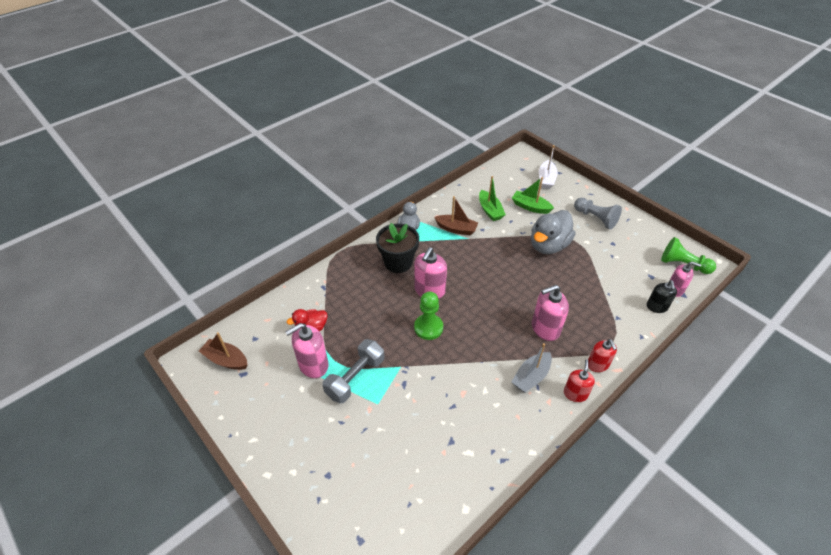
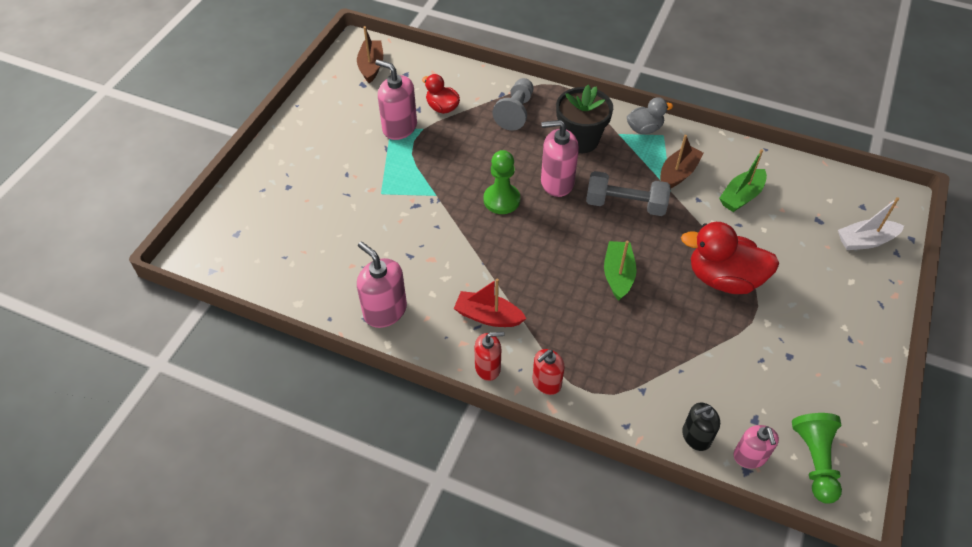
camera: 65 degrees right, 5 degrees up
grey dumbbell [322,339,384,404] -> grey dumbbell moved to [586,171,671,216]
brown boat [434,196,478,235] -> brown boat turned 135 degrees counterclockwise [660,135,704,188]
green boat [512,177,554,214] -> green boat moved to [604,240,637,300]
grey boat [512,343,552,393] -> red boat [454,278,527,327]
grey duck [531,210,575,254] -> red duck [681,222,779,294]
pink soap dispenser [532,285,569,341] -> pink soap dispenser moved to [357,241,407,328]
grey pawn [574,198,622,229] -> grey pawn moved to [492,78,533,130]

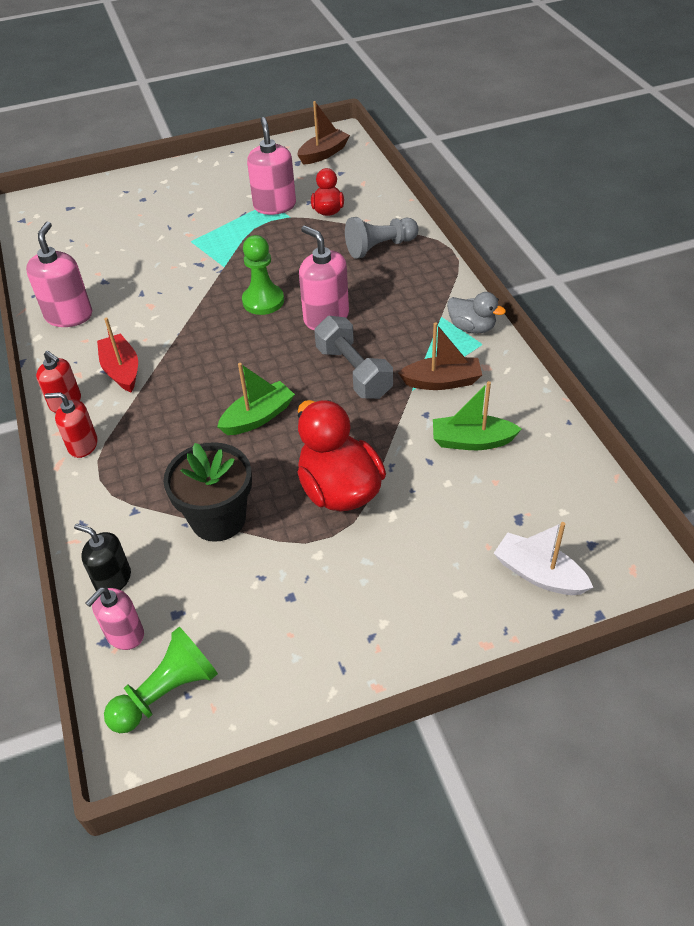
camera: 50 degrees right, 5 degrees down
black flower pot [556,85,613,153] -> black flower pot moved to [163,442,252,542]

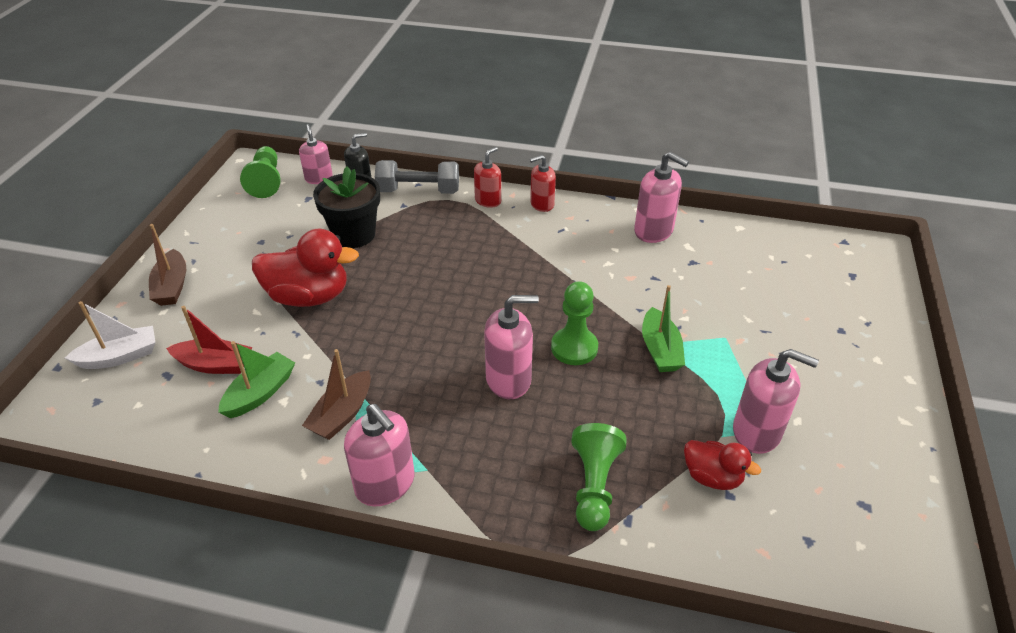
camera: 120 degrees right, 5 degrees down
red boat [97,317,138,393] -> red boat moved to [166,306,252,374]
green boat [217,363,295,435] -> green boat moved to [642,285,685,372]
brown boat [297,101,350,165] -> brown boat moved to [149,224,186,306]
grey dumbbell [314,316,393,399] -> grey dumbbell moved to [375,160,459,194]
grey pawn [345,217,419,259] -> green pawn [571,423,627,531]
grey duck [447,292,506,334] -> pink soap dispenser [344,404,414,506]

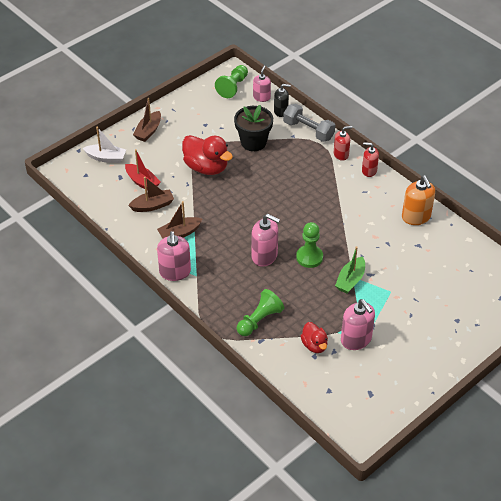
camera: 35 degrees right, 5 degrees up
green boat [218,341,295,418] -> brown boat [128,177,174,212]
pink soap dispenser [634,152,689,243] -> orange soap dispenser [402,176,435,225]

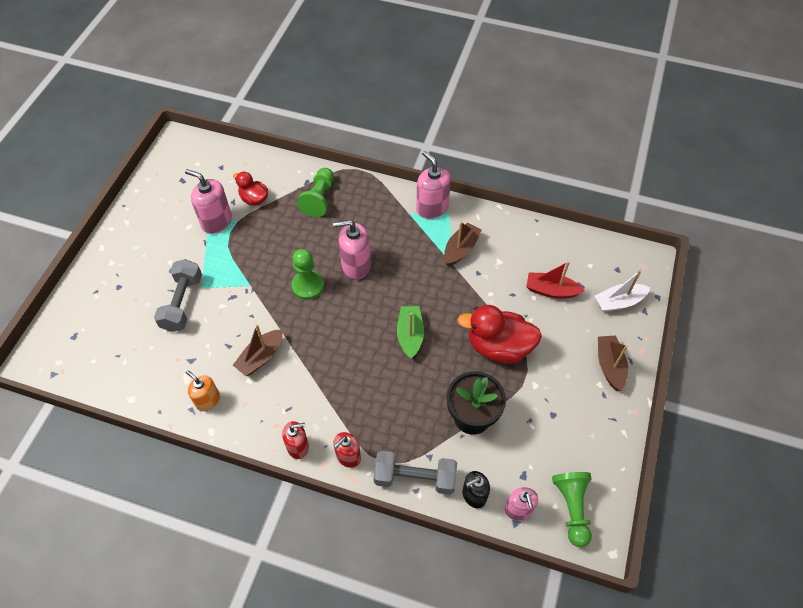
camera: 150 degrees right, 10 degrees up
brown boat [128,177,174,212] -> brown boat moved to [233,324,283,376]
green boat [335,246,365,293] -> green boat moved to [397,306,424,359]
orange soap dispenser [402,176,435,225] -> orange soap dispenser [186,370,220,411], size x0.65
none -> grey dumbbell [154,259,202,332]

